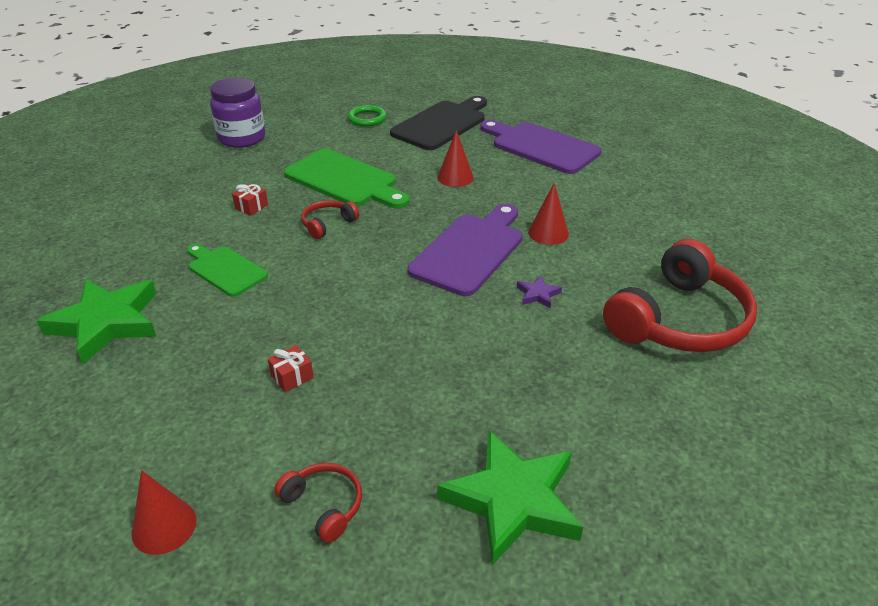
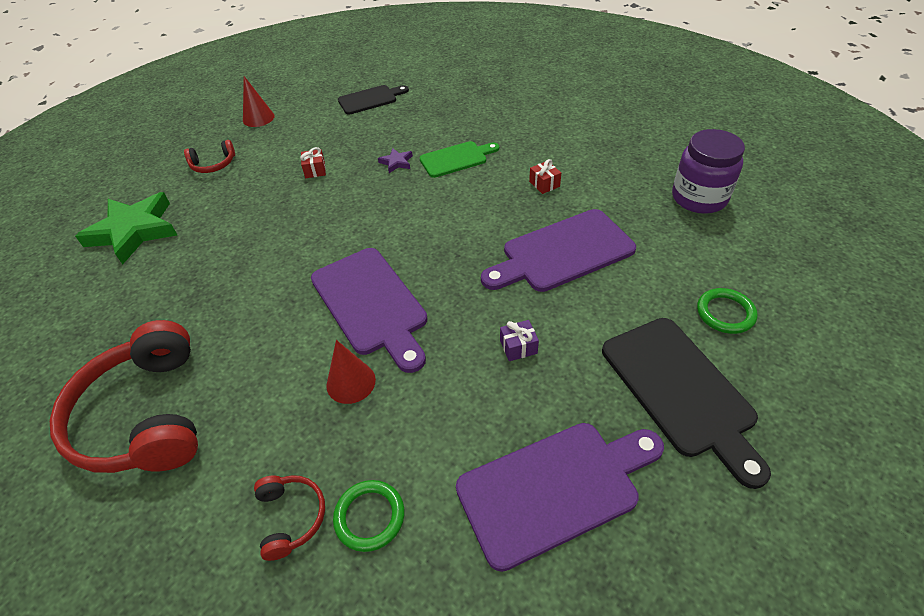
camera: 120 degrees right, 10 degrees up
green star [37,279,156,364] -> none
green cutting board [284,149,409,208] -> purple cutting board [481,209,636,292]
red headphones [301,200,359,239] -> red headphones moved to [254,475,325,561]
red cone [437,130,474,187] -> purple gift [500,320,539,361]
purple star [517,276,562,308] -> purple star moved to [378,148,413,173]
none -> green ring [333,480,404,552]
none -> black cutting board [338,85,409,115]

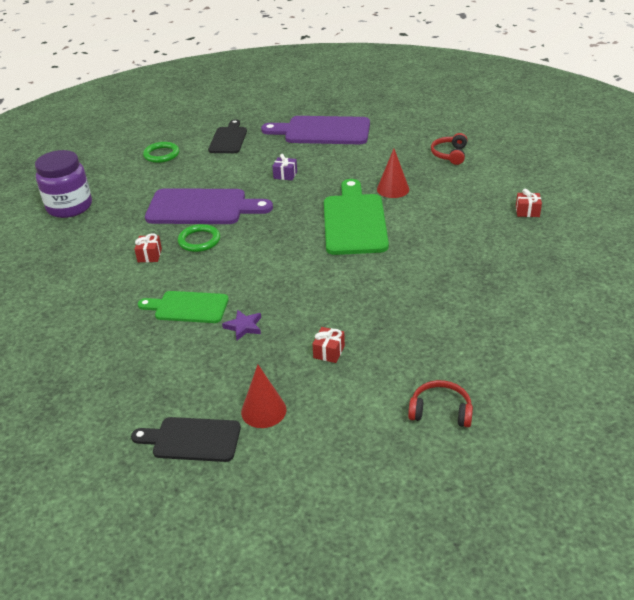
camera: 150 degrees left, 10 degrees down
red headphones [50,320,198,473] -> red gift [516,189,542,217]
green star [75,192,177,265] -> none
red cone [243,76,274,127] -> red cone moved to [241,365,287,428]
purple cutting board [311,248,427,373] -> green cutting board [324,179,389,255]
green ring [333,480,404,552] -> green ring moved to [178,224,220,252]
black cutting board [602,318,771,489] -> black cutting board [208,119,247,153], size x0.61

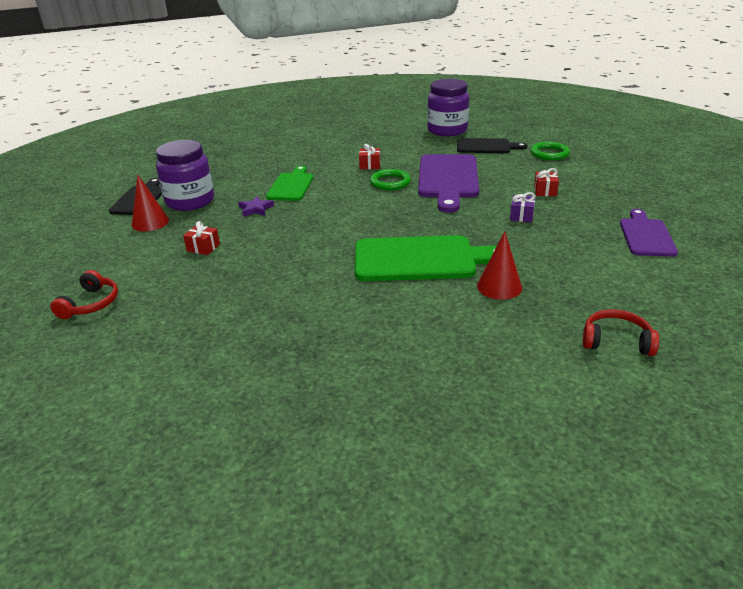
camera: 90 degrees right, 5 degrees down
black cutting board [208,119,247,153] -> black cutting board moved to [457,138,528,153]
purple cutting board [261,116,370,144] -> purple cutting board [620,209,678,257], size x0.61
red gift [516,189,542,217] -> red gift moved to [534,168,559,196]
none -> purple jar [156,140,214,211]

